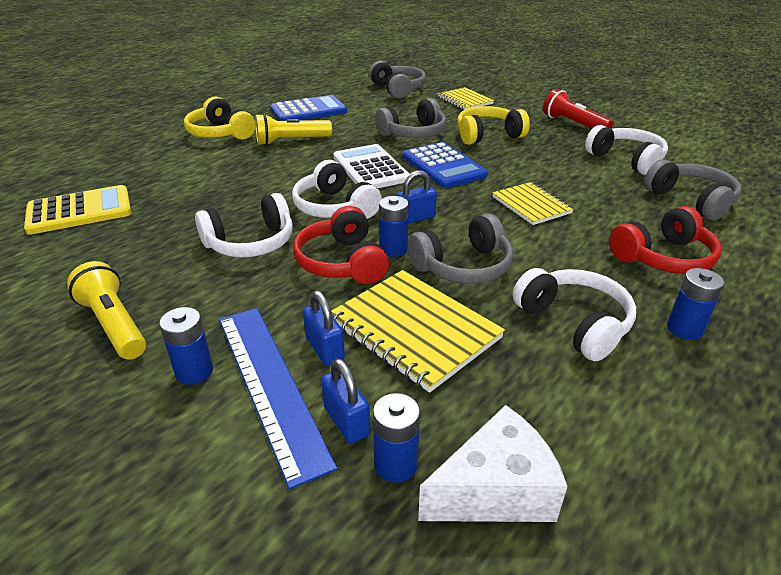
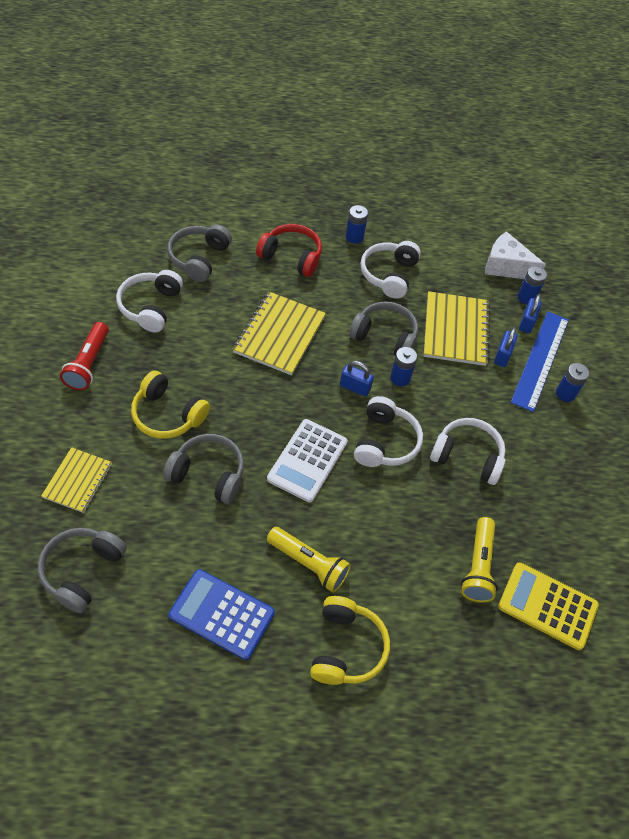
camera: 135 degrees left, 20 degrees up
yellow flashlight [67,261,146,360] -> yellow flashlight moved to [461,517,498,603]
red headphones [293,206,389,284] -> none
blue calculator [403,142,488,188] -> none
yellow notebook [493,182,574,225] -> yellow notebook [233,292,326,375], size x1.60

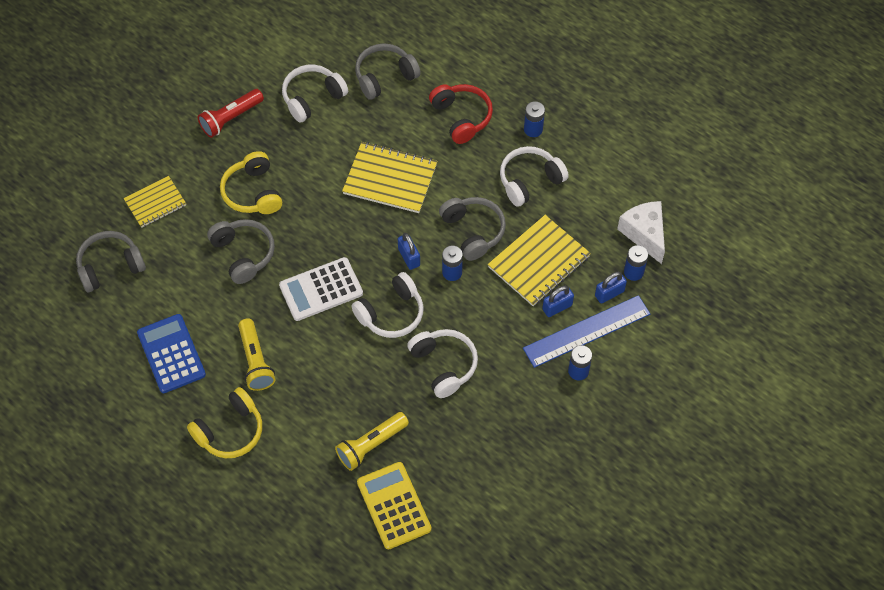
camera: 45 degrees right, 5 degrees up
yellow notebook [233,292,326,375] -> yellow notebook turned 45 degrees clockwise [342,142,437,213]

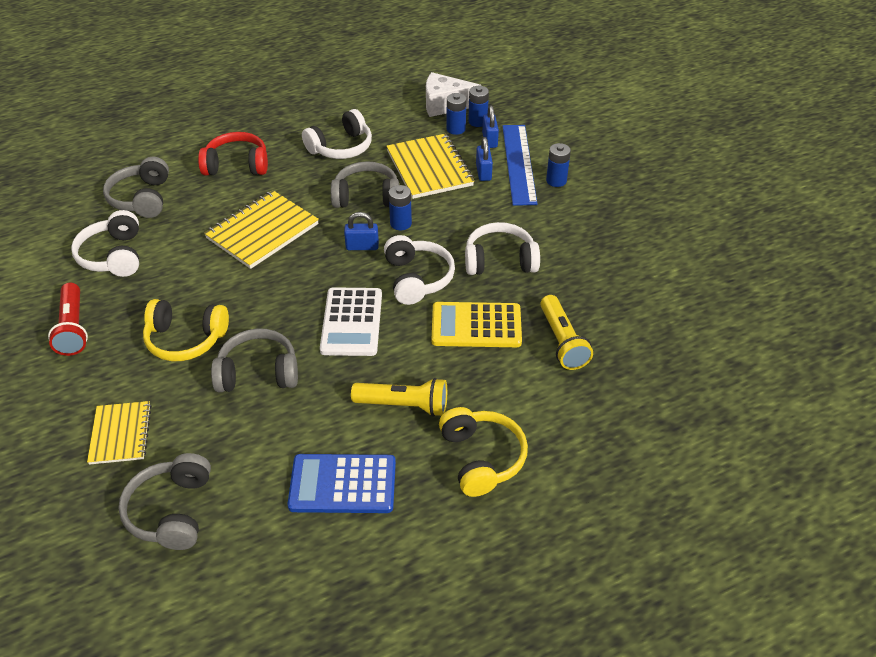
camera: 65 degrees left, 15 degrees down
yellow calculator [357,462,432,549] -> yellow calculator moved to [432,302,522,347]
white headphones [500,146,569,207] -> white headphones turned 120 degrees counterclockwise [302,109,372,159]
blue battery [524,101,545,137] -> blue battery moved to [446,93,467,135]

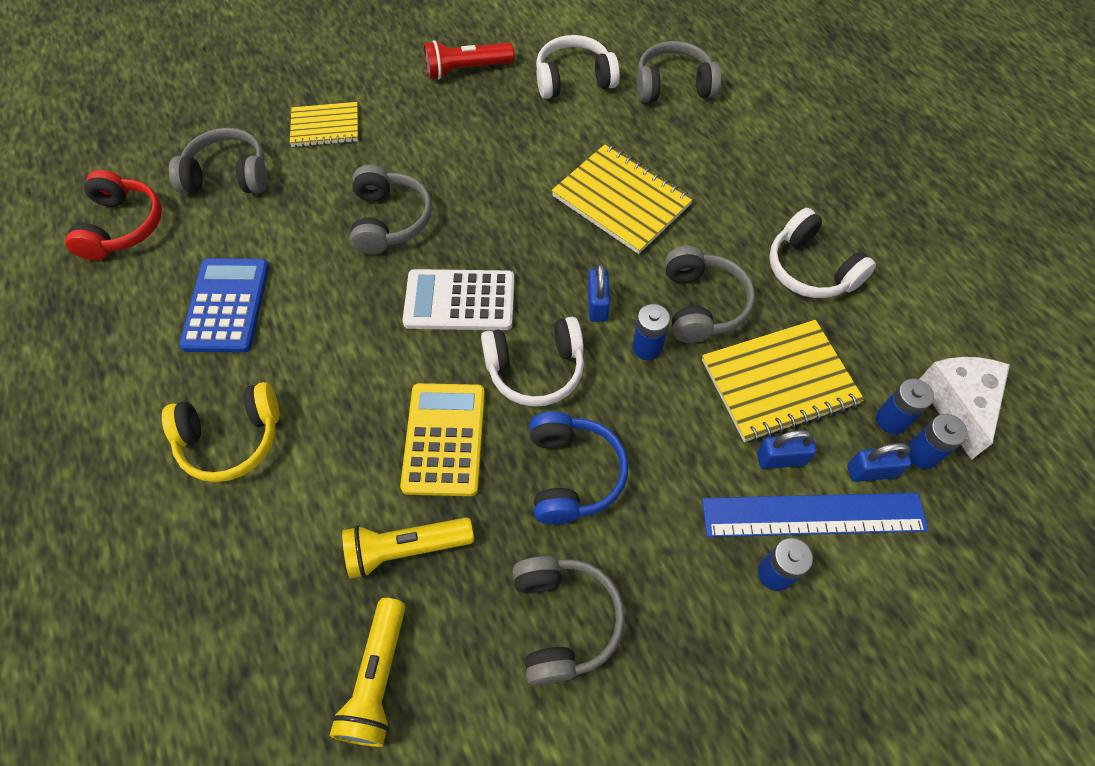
camera: 90 degrees right, 15 degrees up
yellow headphones [143,299,229,361] -> none
red headphones [198,132,268,175] -> red headphones moved to [65,170,162,260]
yellow flashlight [351,378,447,417] -> yellow flashlight moved to [329,598,406,747]
white headphones [465,222,540,275] -> blue headphones [530,412,628,524]
none -> grey headphones [512,556,625,685]

